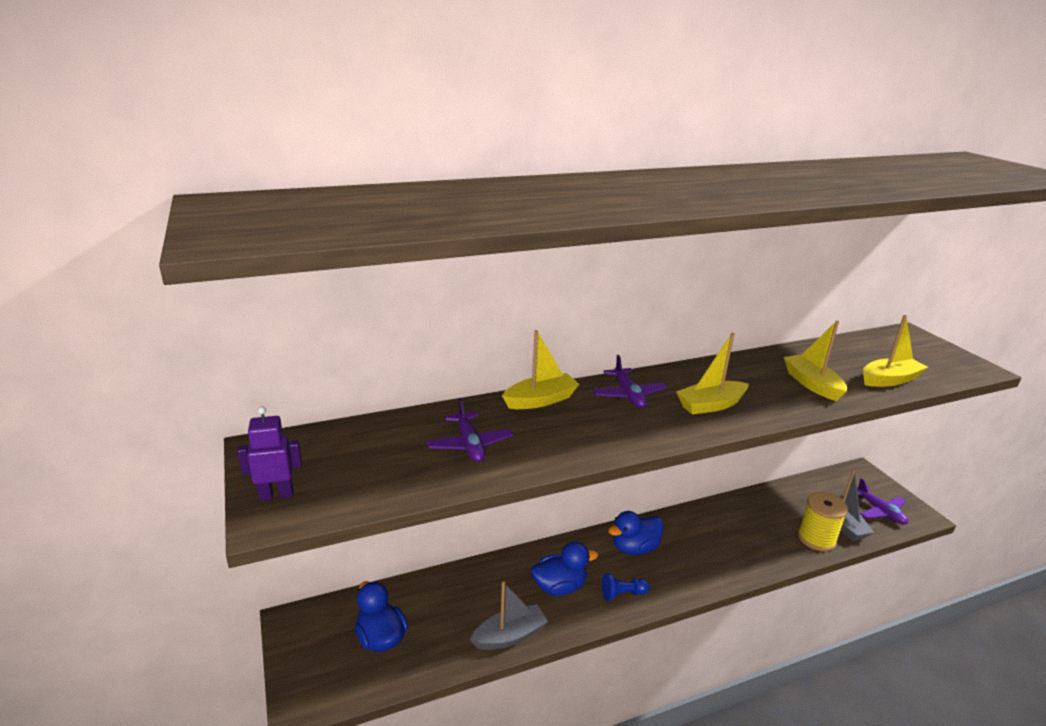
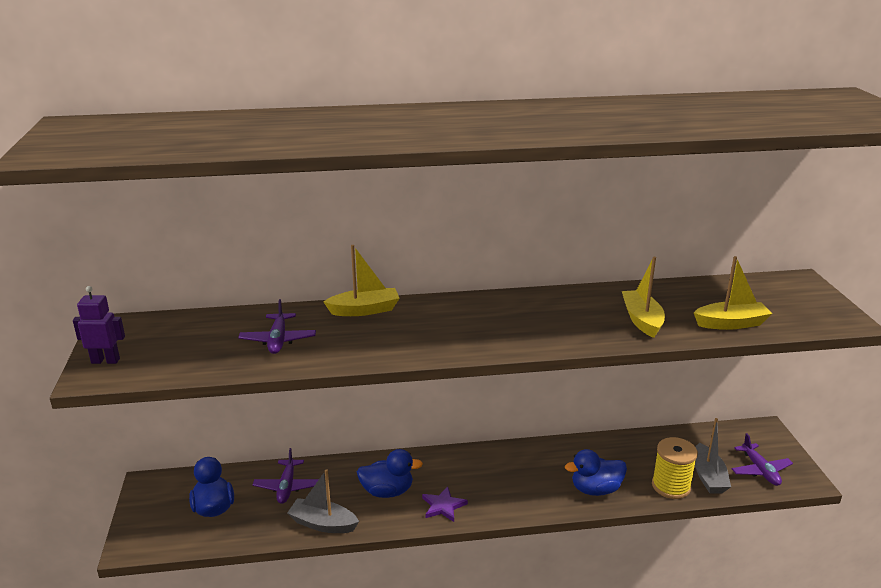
camera: 15 degrees right, 0 degrees up
grey boat [470,581,548,650] -> grey boat turned 150 degrees counterclockwise [287,469,359,533]
purple plane [593,355,667,408] -> purple plane moved to [253,448,319,504]
blue pawn [602,573,650,601] -> purple star [422,486,468,522]
blue duck [608,511,664,555] -> blue duck moved to [565,449,627,496]
yellow boat [676,333,749,414] -> none

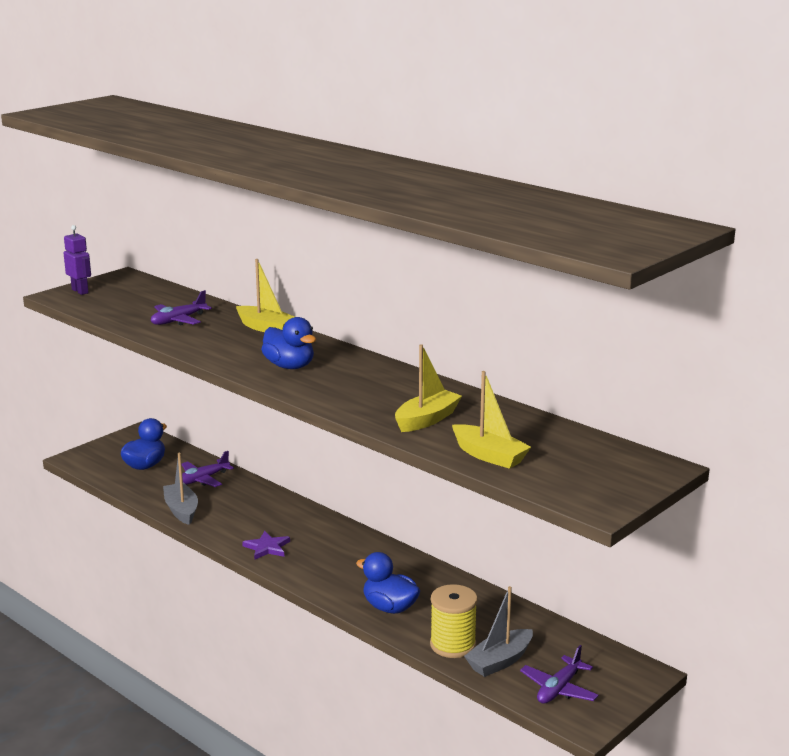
camera: 50 degrees right, 5 degrees down
blue duck [357,449,423,498] -> blue duck moved to [261,317,316,369]

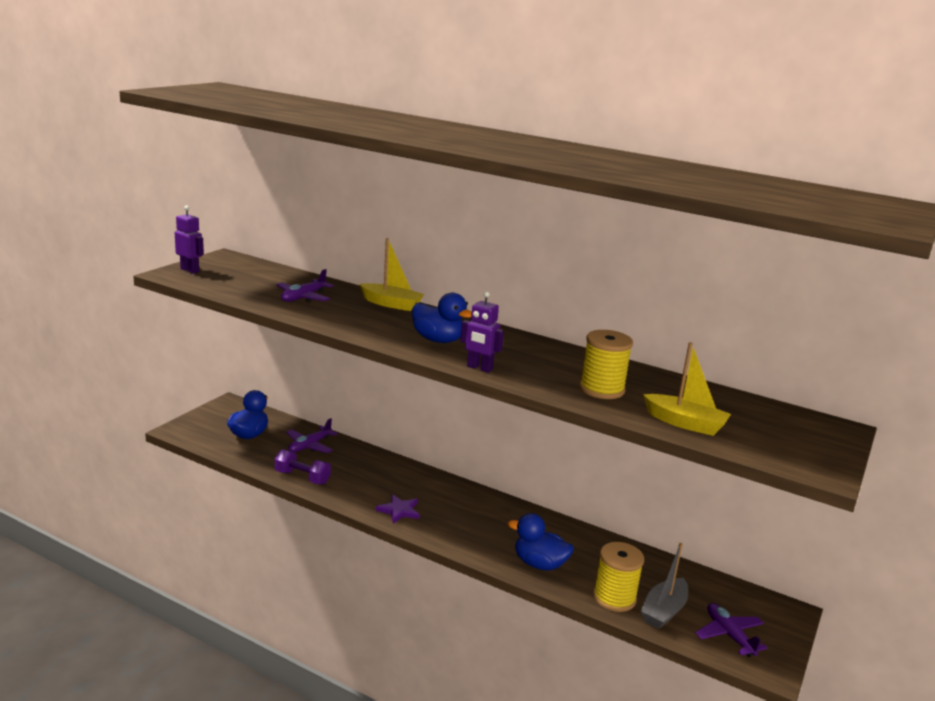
camera: 15 degrees left, 0 degrees up
grey boat [163,453,198,525] -> purple dumbbell [275,449,331,485]
yellow boat [395,344,462,432] -> yellow spool [580,330,633,399]
purple plane [520,645,599,704] -> purple plane turned 135 degrees clockwise [695,603,767,657]
none -> purple robot [460,292,504,373]

